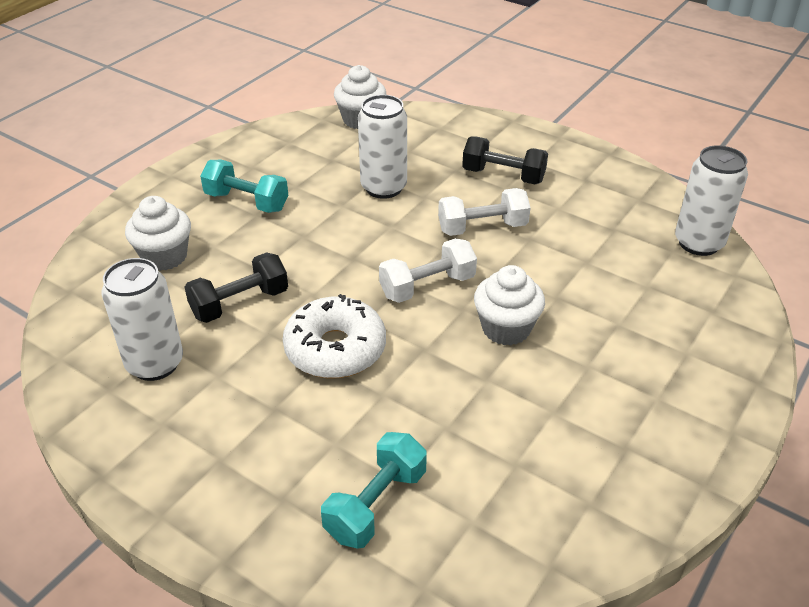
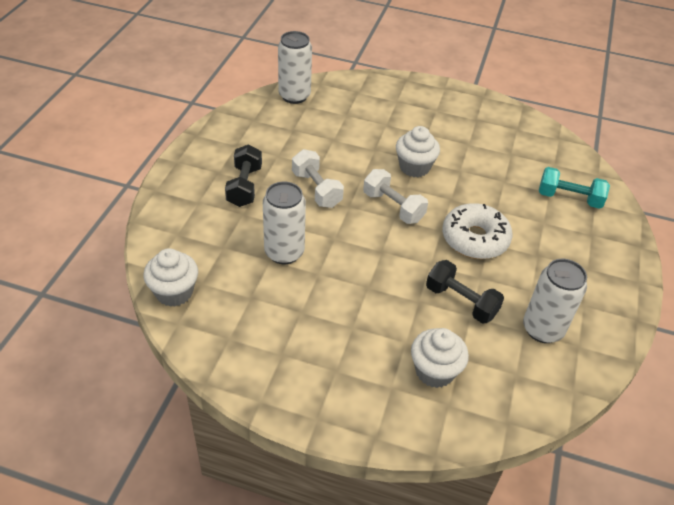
camera: 110 degrees left, 5 degrees up
turquoise dumbbell [200,160,288,213] -> none

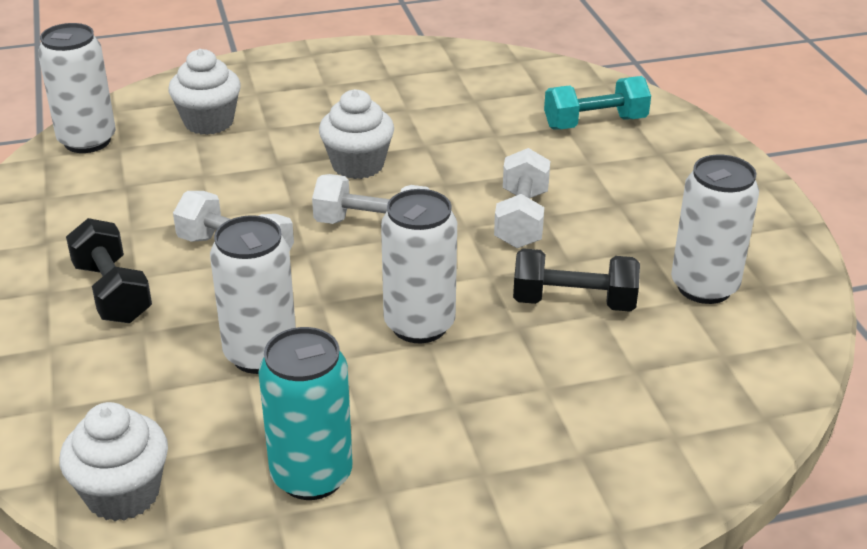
camera: 30 degrees left, 10 degrees down
white cupcake [411,328,469,388] -> white cupcake moved to [168,49,241,135]
white donut [442,203,512,259] -> white dumbbell [494,148,550,248]
none -> turquoise can [258,327,352,500]
none -> white can [381,189,457,343]

